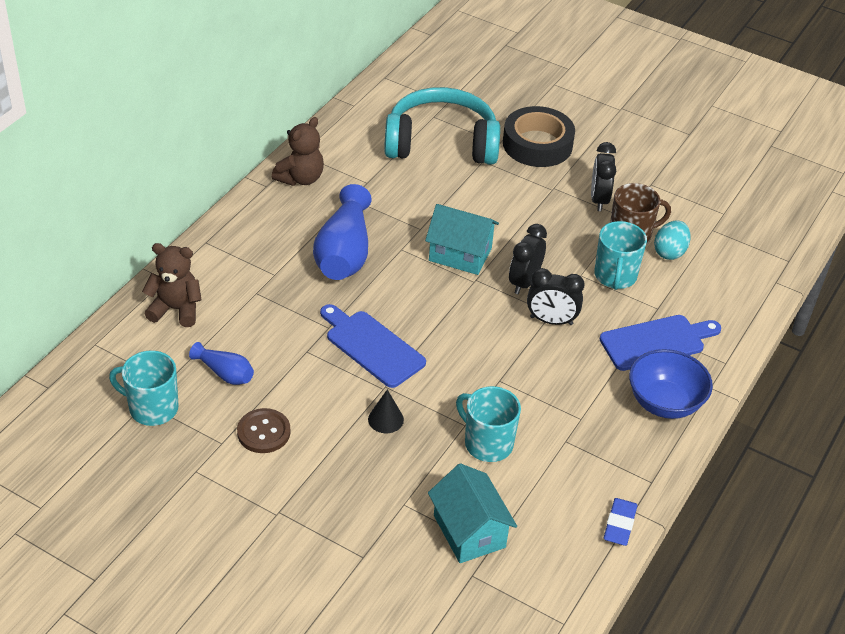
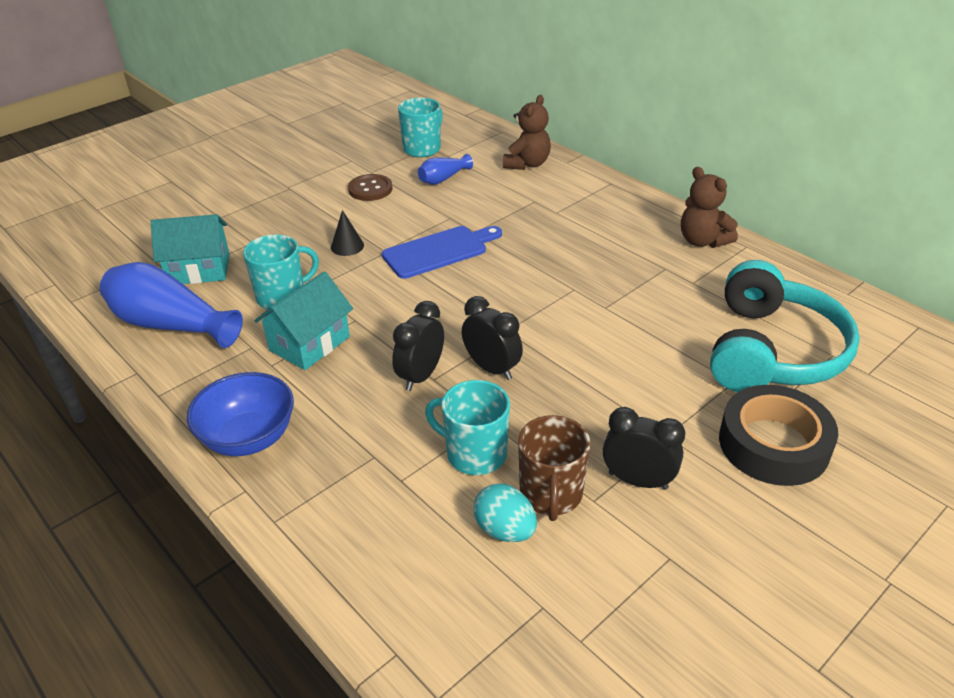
camera: 110 degrees right, 5 degrees down
blue vase [313,184,372,280] -> blue vase moved to [100,262,243,348]
turquoise house [425,204,499,275] -> turquoise house moved to [255,271,353,370]
blue cutting board [600,315,721,371] -> none
blue eraser [604,498,638,546] -> none

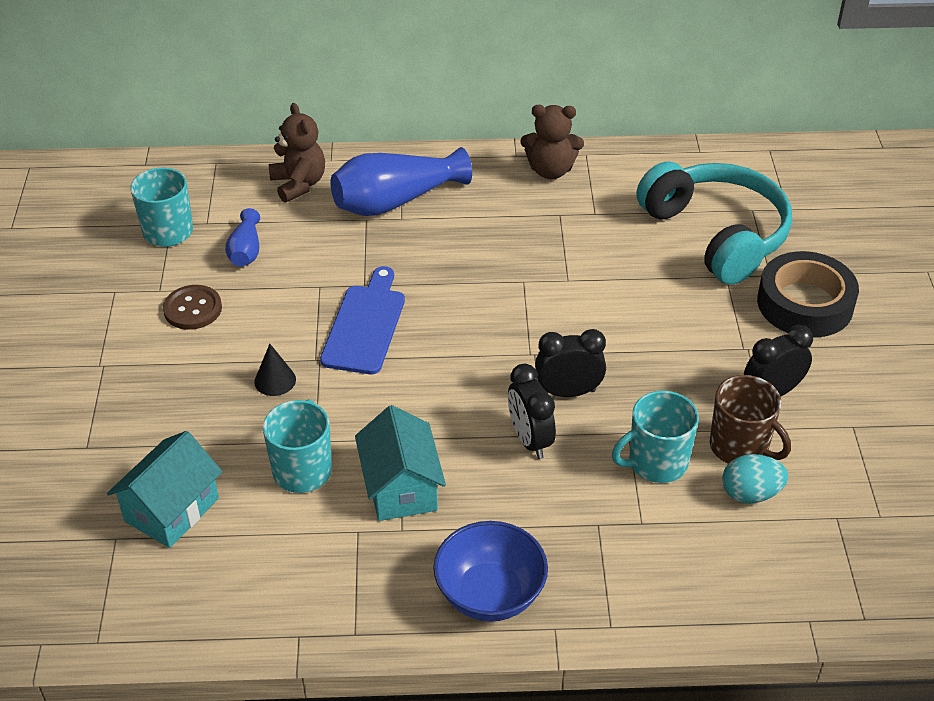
camera: 50 degrees left, 5 degrees up
blue vase [100,262,243,348] -> blue vase moved to [331,147,472,216]

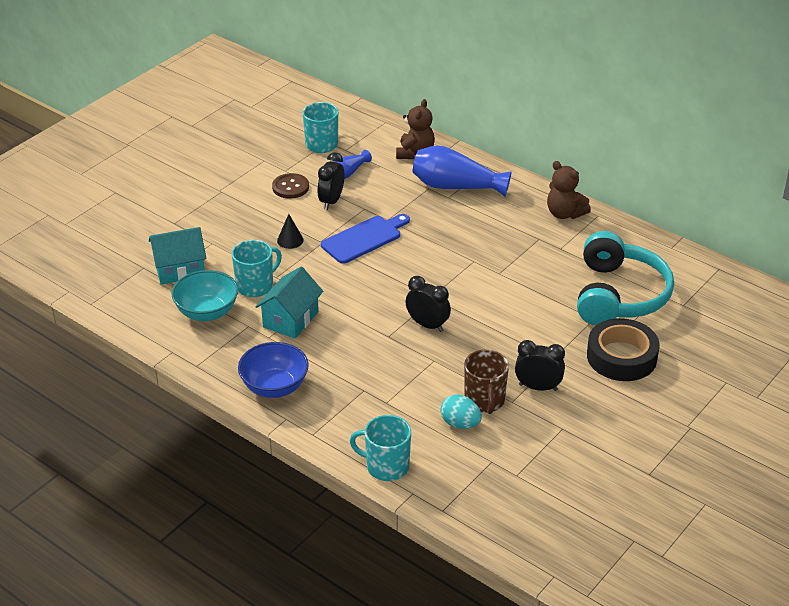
camera: 40 degrees right, 5 degrees down
black clock [508,364,556,459] -> black clock moved to [318,152,344,210]
turquoise mug [612,391,699,483] -> turquoise mug moved to [350,415,411,481]
none -> turquoise bowl [171,270,238,321]

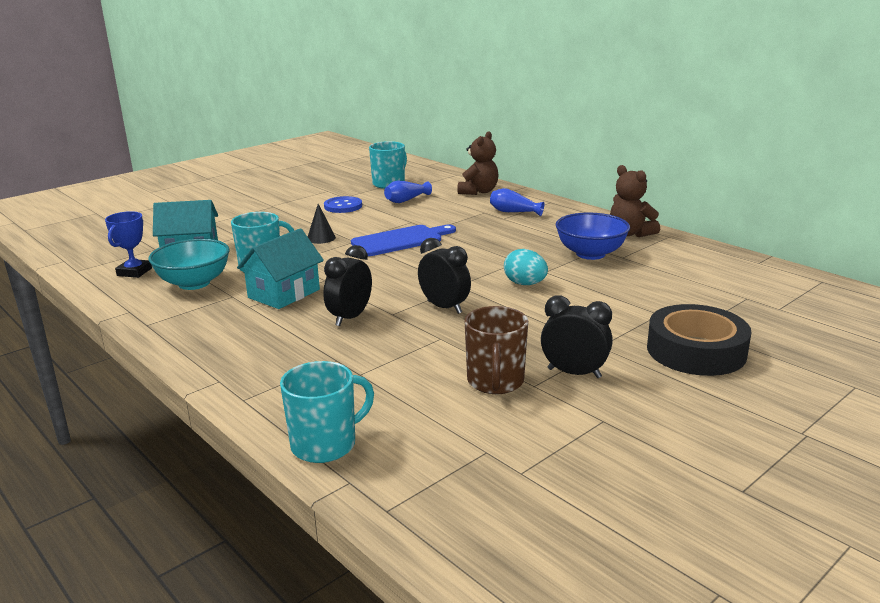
camera: 10 degrees right, 15 degrees down
blue bowl [238,342,309,398] -> blue bowl moved to [556,213,630,260]
brown button [272,173,309,199] -> blue button [324,196,362,213]
black clock [318,152,344,210] -> black clock moved to [323,245,372,326]
turquoise mug [350,415,411,481] -> turquoise mug turned 120 degrees clockwise [280,361,374,463]
blue vase [413,145,512,197] -> blue vase [490,188,544,216], size x0.52
turquoise egg [440,394,482,429] -> turquoise egg moved to [504,249,548,285]
turquoise headphones [577,231,674,325] -> none
none -> blue trophy [105,211,152,278]

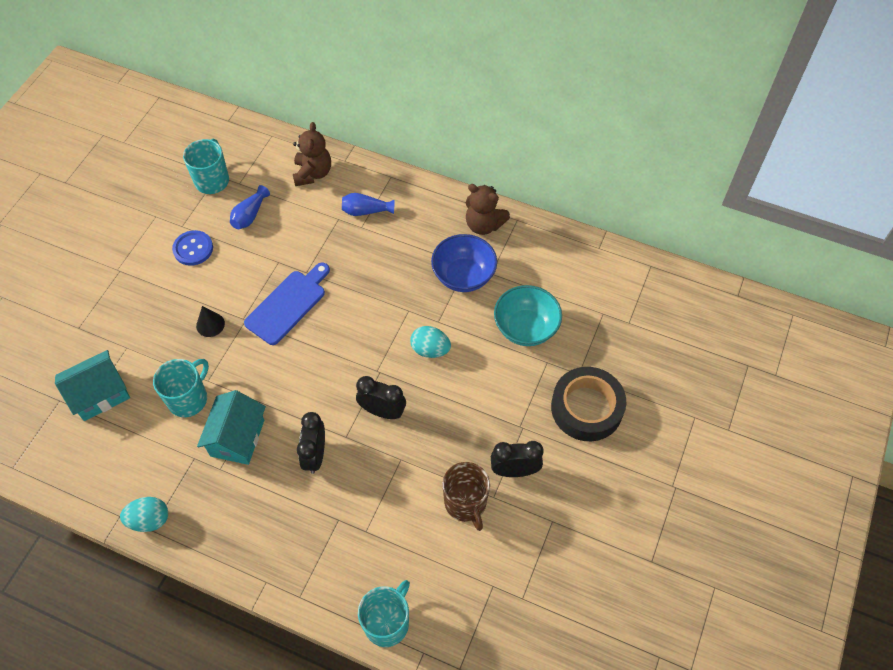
camera: 25 degrees left, 35 degrees up
blue trophy [105,211,152,278] -> none
turquoise bowl [148,239,229,290] -> turquoise bowl moved to [494,285,562,346]
none -> turquoise egg [120,497,168,532]

